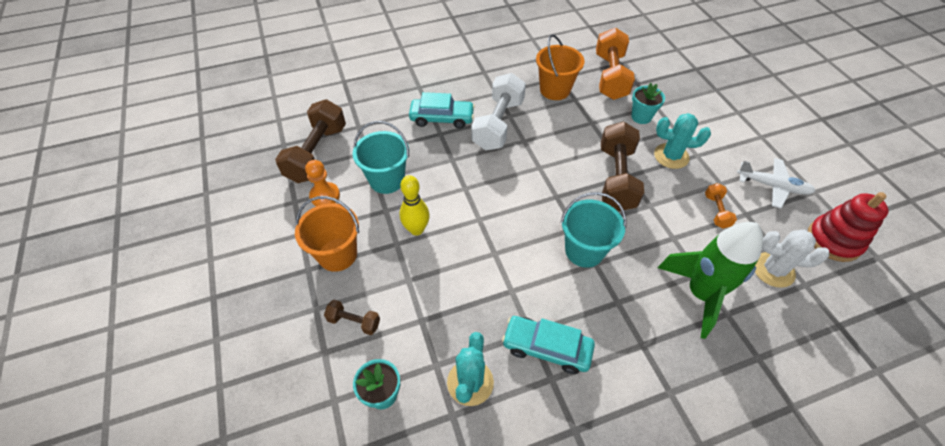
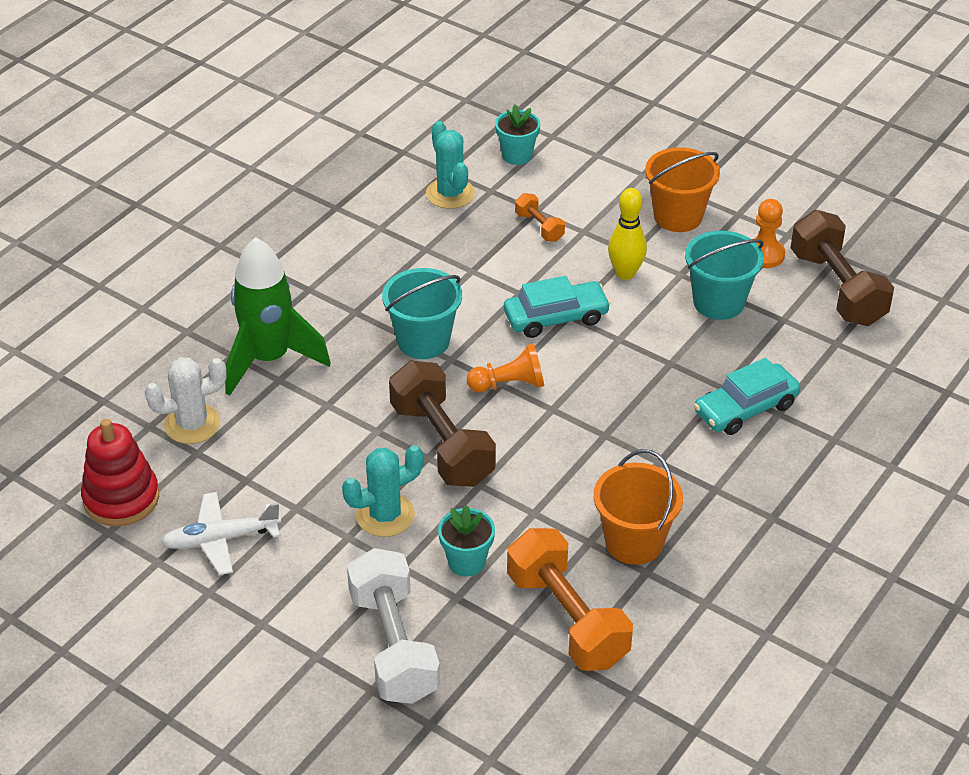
camera: 145 degrees right, 10 degrees down
brown dumbbell [324,300,380,335] -> none
white dumbbell [472,73,526,150] -> white dumbbell moved to [347,548,440,704]
turquoise car [502,316,595,374] -> turquoise car moved to [504,276,611,338]
orange dumbbell [705,183,737,228] -> orange dumbbell moved to [515,193,565,242]
none -> orange pawn [467,343,544,392]

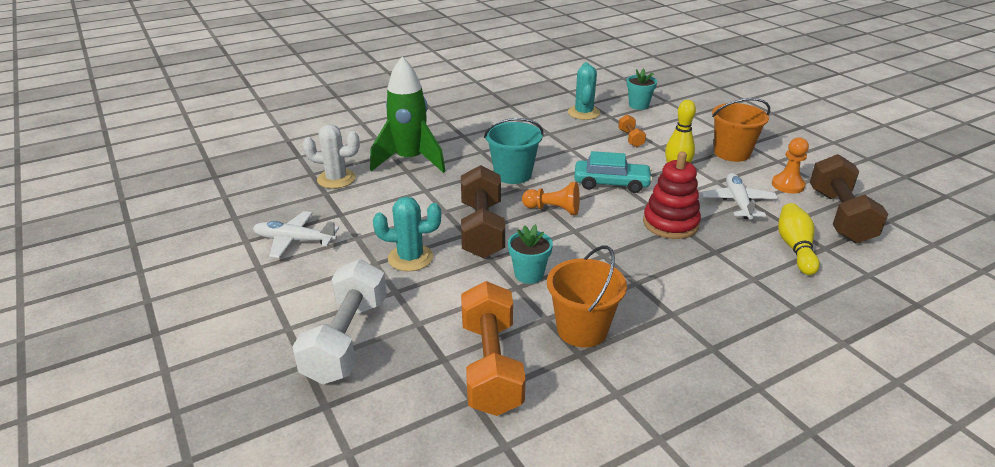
camera: 25 degrees right, 10 degrees down
red stacking toy [81,419,159,526] -> red stacking toy moved to [643,151,701,239]
turquoise flower pot [438,505,495,577] -> turquoise flower pot moved to [508,225,553,284]
turquoise bucket [685,231,764,320] -> white plane [701,173,778,220]
turquoise car [694,358,801,435] -> none
none -> yellow bowling pin [778,203,820,275]

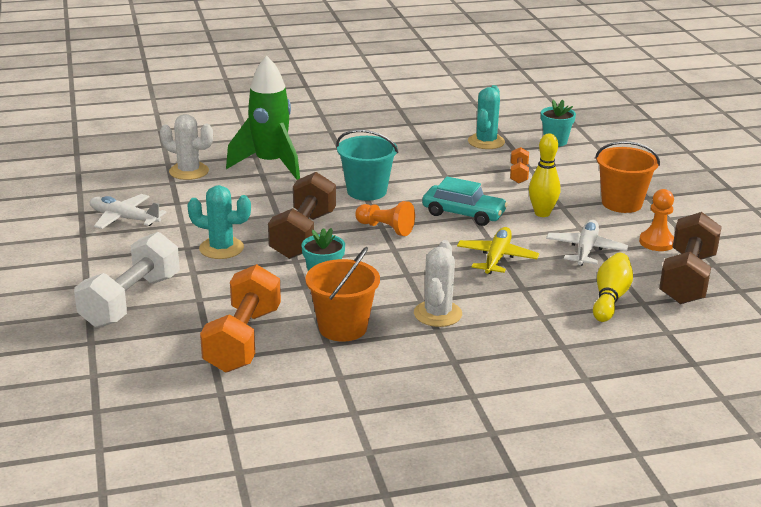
camera: 15 degrees right, 5 degrees down
red stacking toy [643,151,701,239] -> yellow plane [457,227,539,274]
none -> white cactus [414,240,462,327]

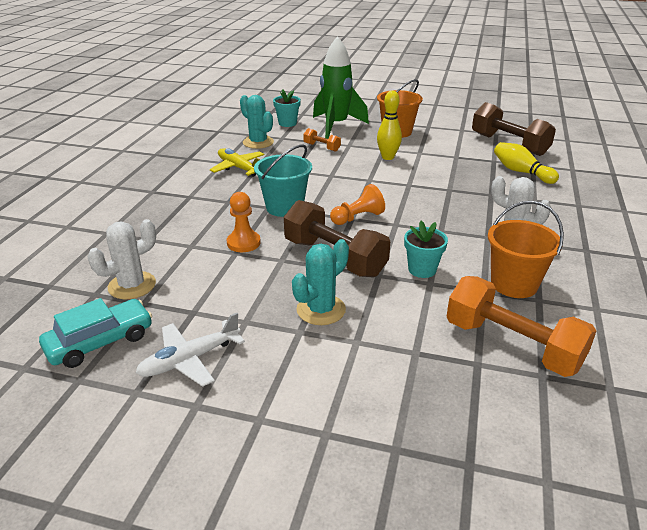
camera: 60 degrees left, 5 degrees up
white dumbbell [74,232,180,328] -> none
green rocket [226,56,300,180] -> green rocket moved to [313,36,369,139]
turquoise car [422,177,508,226] -> turquoise car moved to [39,298,152,368]
yellow plane [457,227,539,274] -> yellow plane moved to [210,148,264,177]
white plane [546,220,628,266] -> none
orange pawn [639,189,674,251] -> orange pawn moved to [227,192,261,252]

